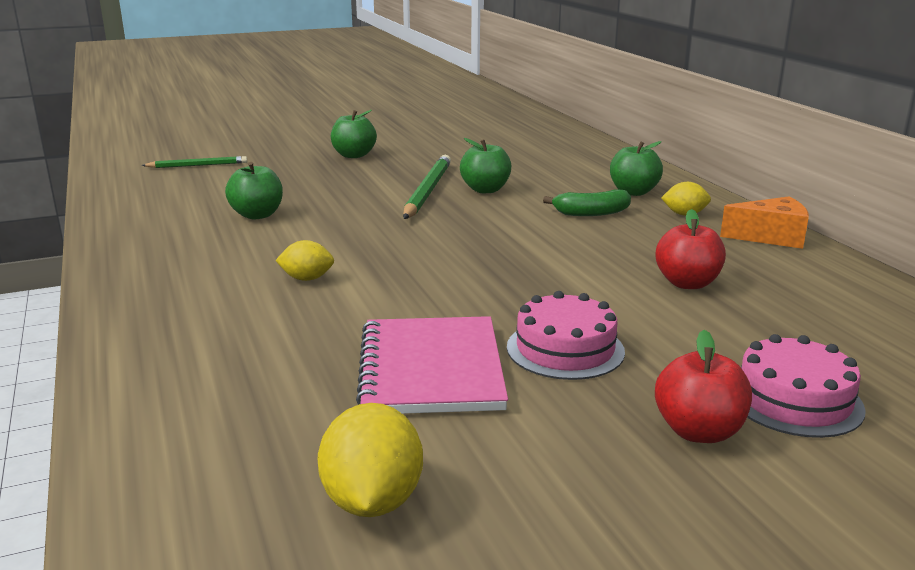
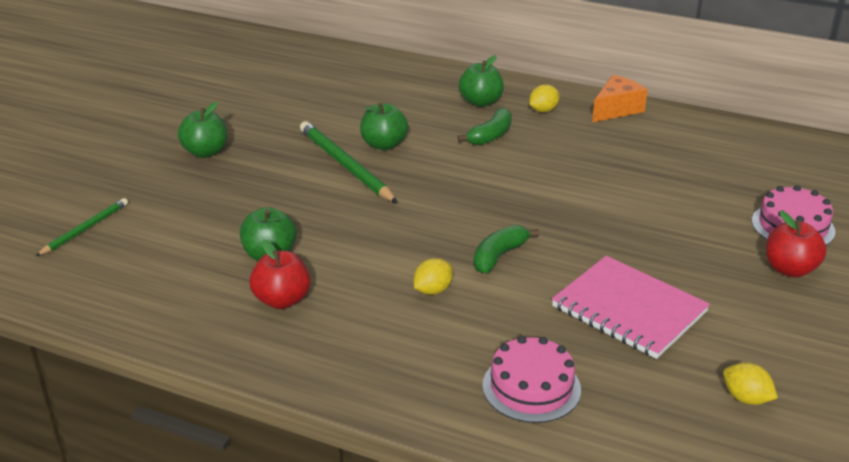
camera: 45 degrees left, 10 degrees up
yellow lemon [318,403,423,517] -> yellow lemon [723,362,778,405], size x0.62
pink cake [507,291,625,380] -> pink cake moved to [482,336,581,423]
red apple [655,209,726,289] -> red apple moved to [249,240,310,309]
none -> green banana [473,225,540,274]

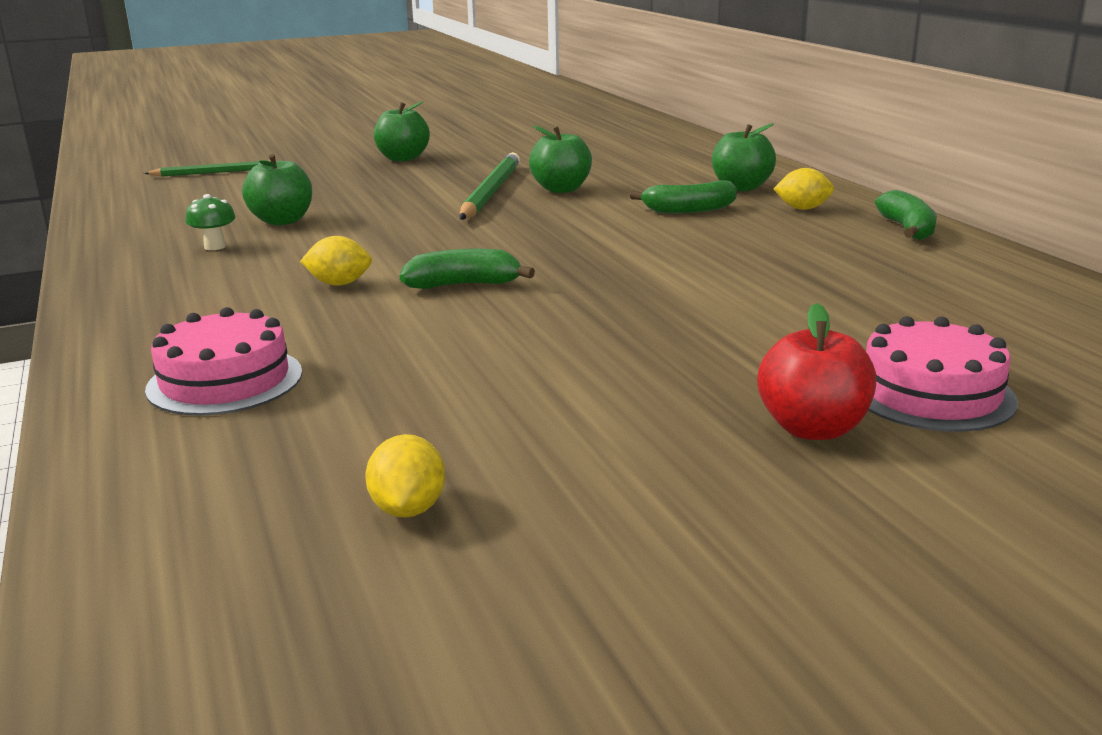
camera: 45 degrees right, 10 degrees down
red apple [249,240,310,309] -> green mushroom [186,194,236,250]
pink notebook [552,256,710,359] -> none
orange cheese [592,75,648,122] -> green banana [875,190,937,240]

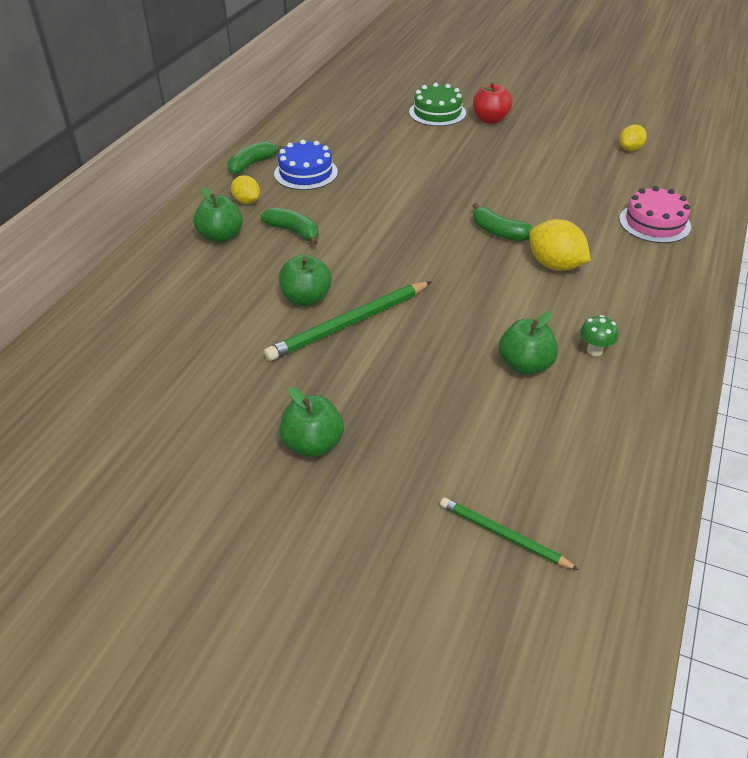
camera: 135 degrees left, 20 degrees up
yellow lemon [300,236,372,286] -> yellow lemon [529,219,591,271], size x1.62
pink cake [866,316,1018,432] -> green cake [409,83,466,126]
none -> blue cake [274,140,338,190]

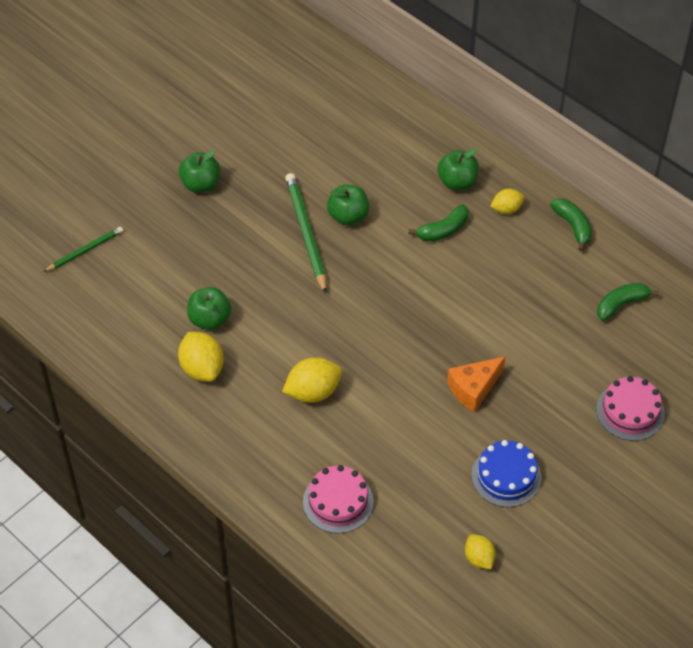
camera: 110 degrees right, 10 degrees up
blue cake [274,140,338,190] -> blue cake moved to [472,440,541,507]
green cake [409,83,466,126] -> pink cake [596,376,665,441]
red apple [473,83,512,124] -> none
green banana [473,203,534,241] -> green banana moved to [597,283,659,321]
green mushroom [580,315,618,356] -> yellow lemon [178,332,224,382]
none -> orange cheese [447,356,506,412]

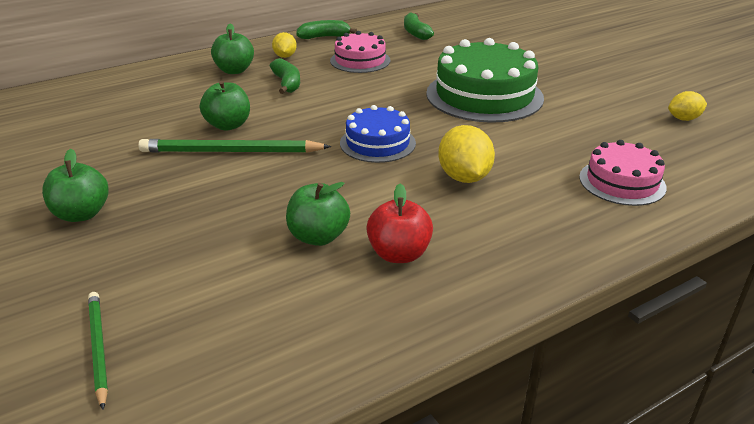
camera: 75 degrees left, 20 degrees down
yellow lemon [178,332,224,382] -> red apple [366,184,433,263]
orange cheese [447,356,506,412] -> green cake [426,38,544,123]
blue cake [472,440,541,507] -> blue cake moved to [340,105,416,163]
pink cake [596,376,665,441] -> pink cake moved to [330,31,390,73]

